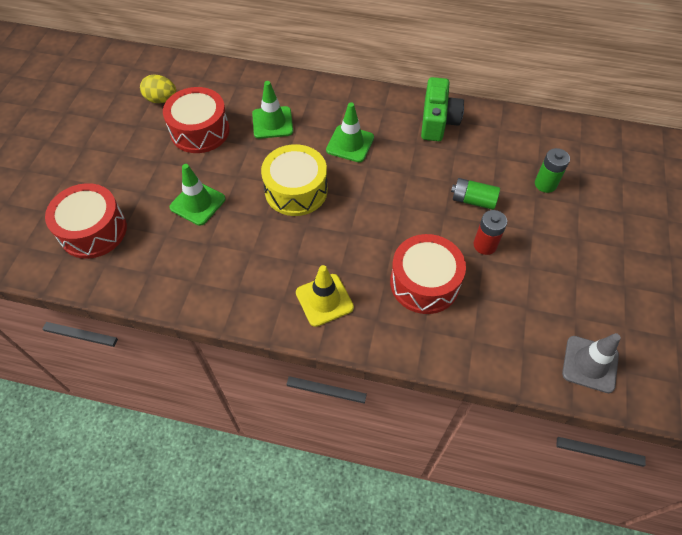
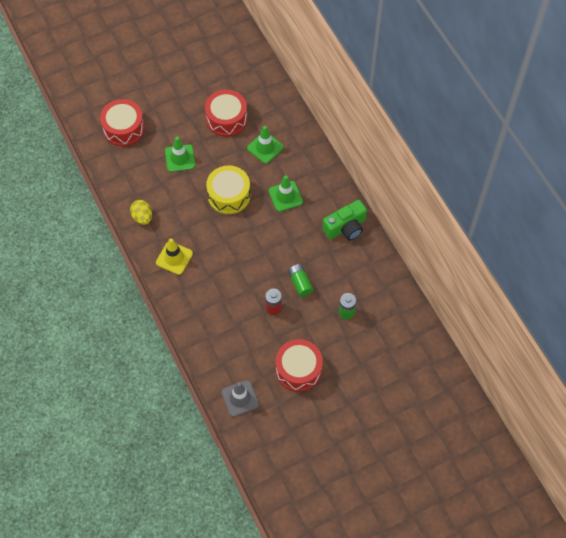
camera: 50 degrees right, 5 degrees up
yellow egg [140,74,176,103] -> yellow egg moved to [130,200,152,225]
red drum [390,234,466,314] -> red drum moved to [276,339,323,392]

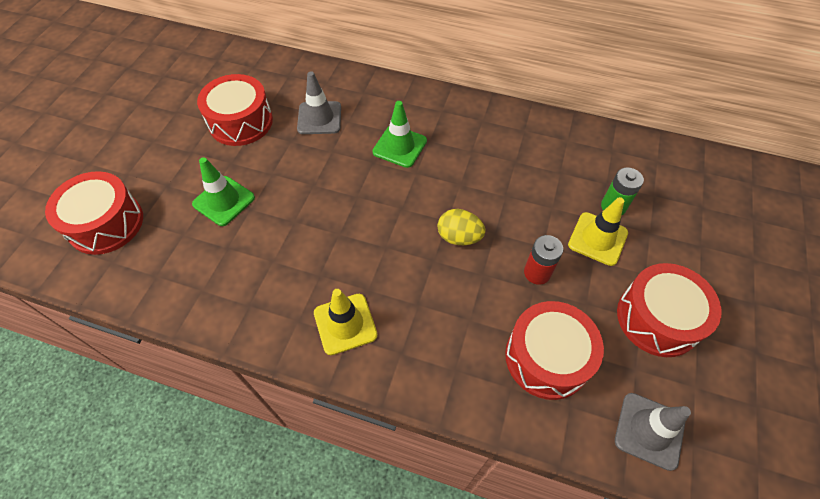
camera: 45 degrees left, 5 degrees down
yellow egg [130,200,152,225] -> yellow egg moved to [438,209,485,245]
yellow drum [206,165,251,214] -> none
green traffic cone [247,126,284,164] -> grey traffic cone [297,71,341,134]
green battery [288,264,314,297] -> none
green camera [322,200,367,240] -> none
none -> red drum [505,301,604,400]
none -> yellow traffic cone [568,197,628,266]

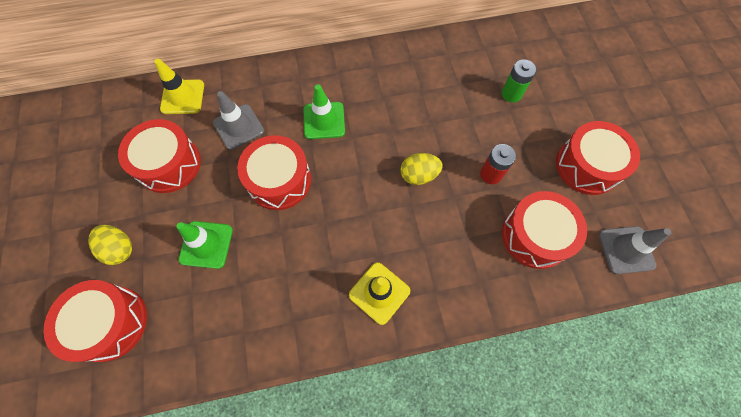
camera: 30 degrees left, 10 degrees up
yellow traffic cone [568,197,628,266] -> yellow traffic cone moved to [154,59,204,114]
none -> yellow egg [89,225,132,265]
none -> red drum [237,135,311,210]

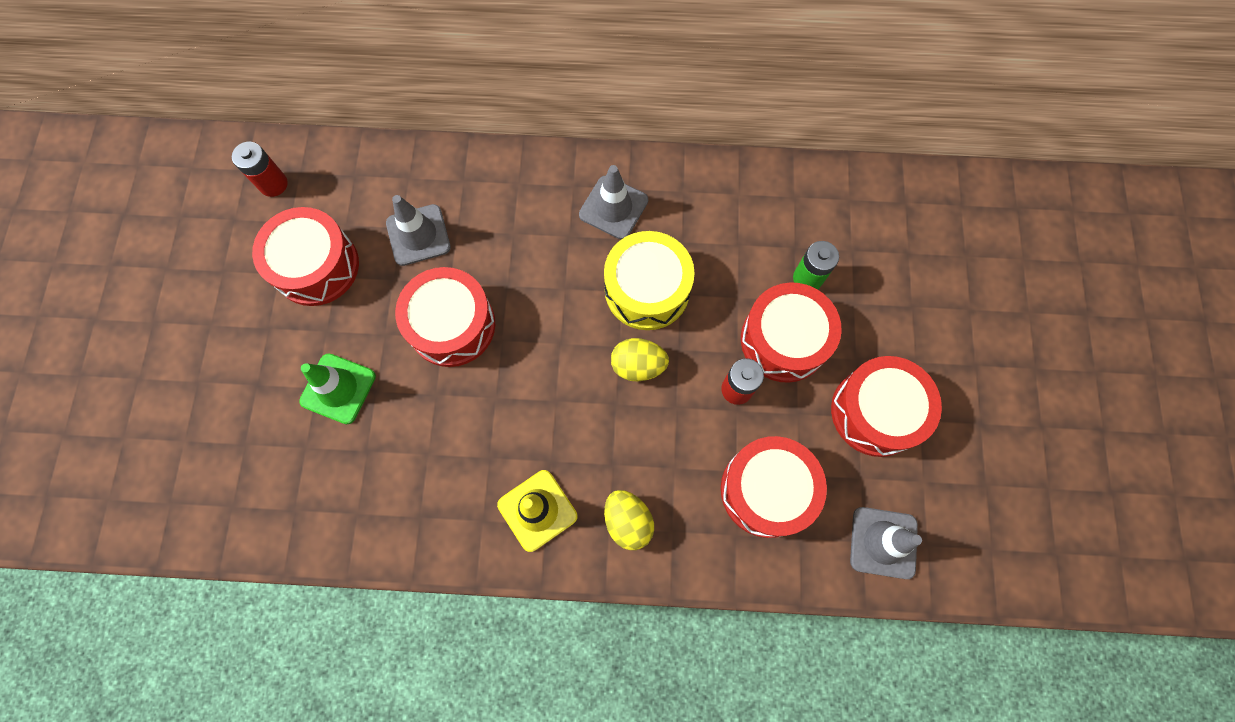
camera: 15 degrees right, 5 degrees up
red drum [44,280,147,362] -> red drum moved to [741,282,842,383]
yellow egg [89,225,132,265] -> yellow egg moved to [604,490,654,550]
yellow traffic cone [154,59,204,114] -> none
green traffic cone [304,84,345,139] -> none
none -> red battery [232,142,288,197]
none -> grey traffic cone [579,165,648,239]
none -> yellow drum [604,231,695,330]

